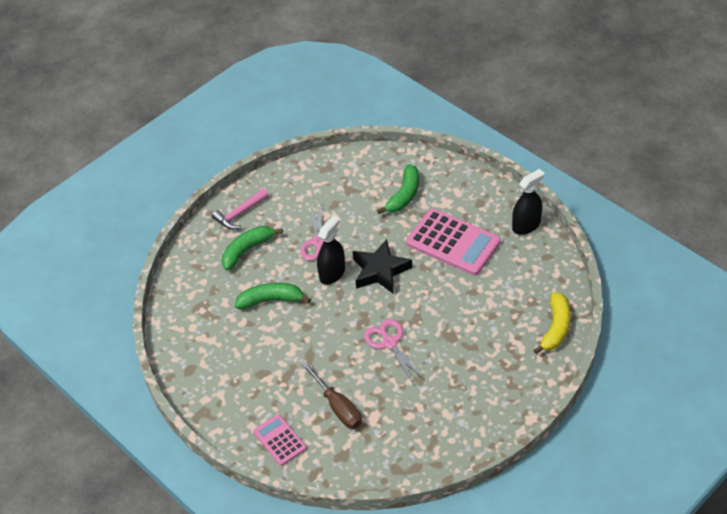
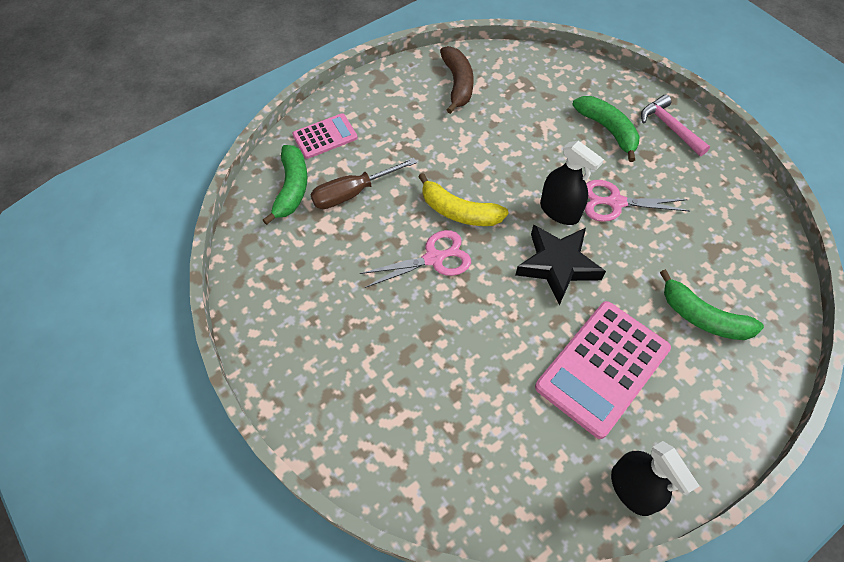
camera: 95 degrees right, 10 degrees up
green banana [235,283,311,309] -> green banana moved to [263,145,307,225]
yellow banana [534,292,571,354] -> yellow banana moved to [418,173,508,226]
none -> brown banana [440,46,474,114]

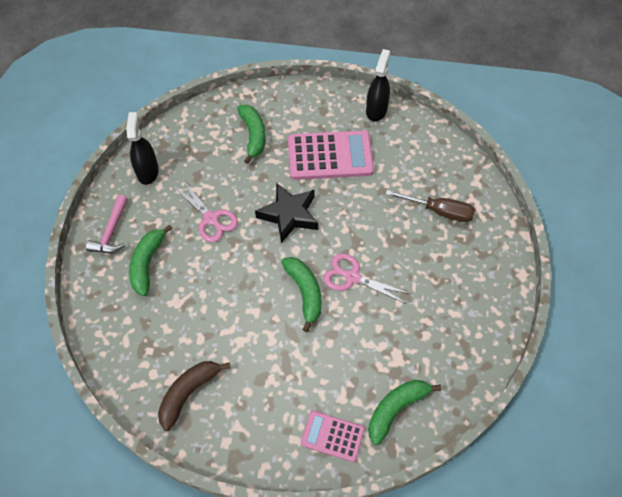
camera: 135 degrees left, 0 degrees up
brown screwdriver [310,158,417,209] -> brown screwdriver moved to [385,190,475,222]
yellow banana [418,173,508,226] -> green banana [281,257,322,332]
black spray bottle [540,141,604,225] -> black spray bottle moved to [126,112,159,185]

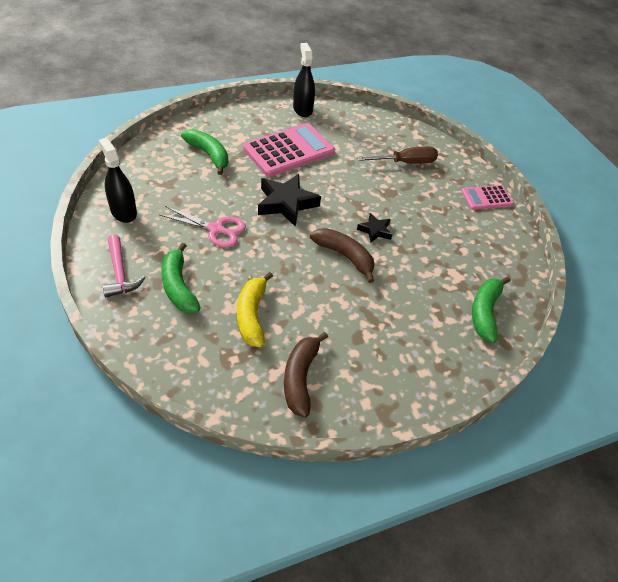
camera: 35 degrees left, 10 degrees down
green banana [281,257,322,332] -> brown banana [310,228,374,283]
pink calculator [301,411,365,462] -> pink calculator moved to [461,185,514,210]
pink scissors [323,253,411,304] -> black star [357,213,392,243]
none -> yellow banana [237,272,273,347]

